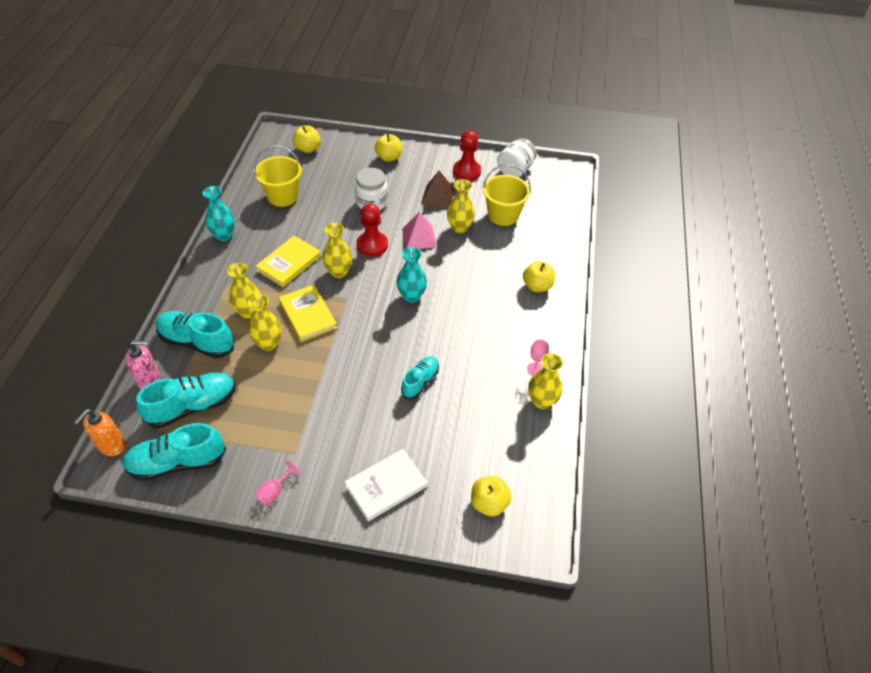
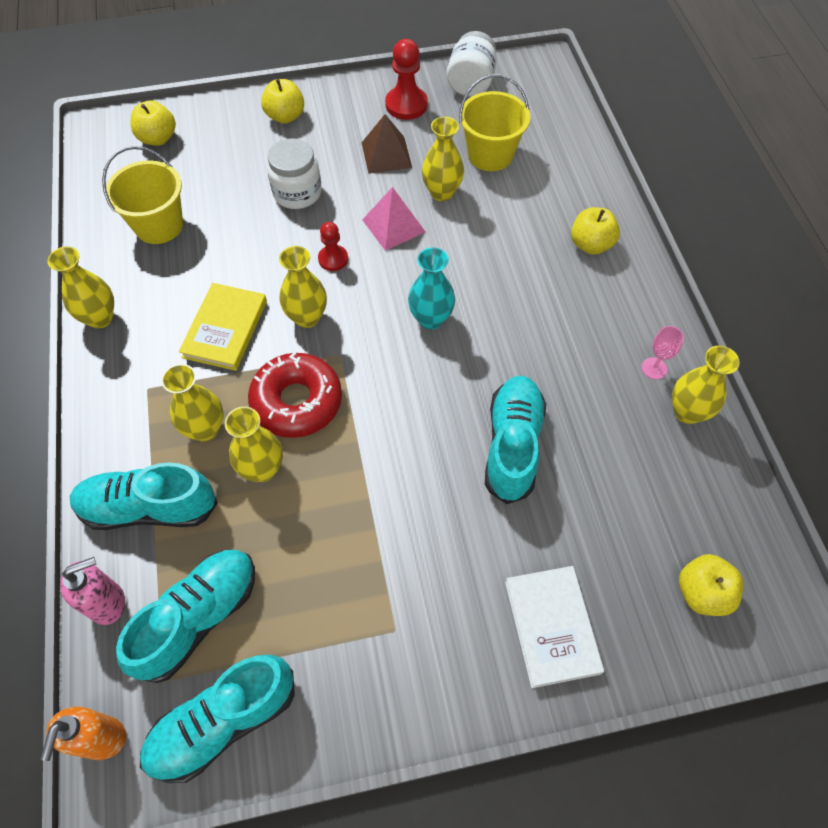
camera: 20 degrees left, 10 degrees up
turquoise vase [203,186,235,241] -> yellow vase [48,246,114,328]
pink goblet [254,460,300,506] -> none
yellow book [279,285,337,342] -> red donut [248,352,342,438]
white book [345,449,427,521] -> white book turned 45 degrees counterclockwise [505,566,604,688]
red pawn [357,203,388,257] -> red pawn [318,222,348,271], size x0.62
turquoise shoe [401,356,439,399] -> turquoise shoe [485,376,546,504], size x1.63

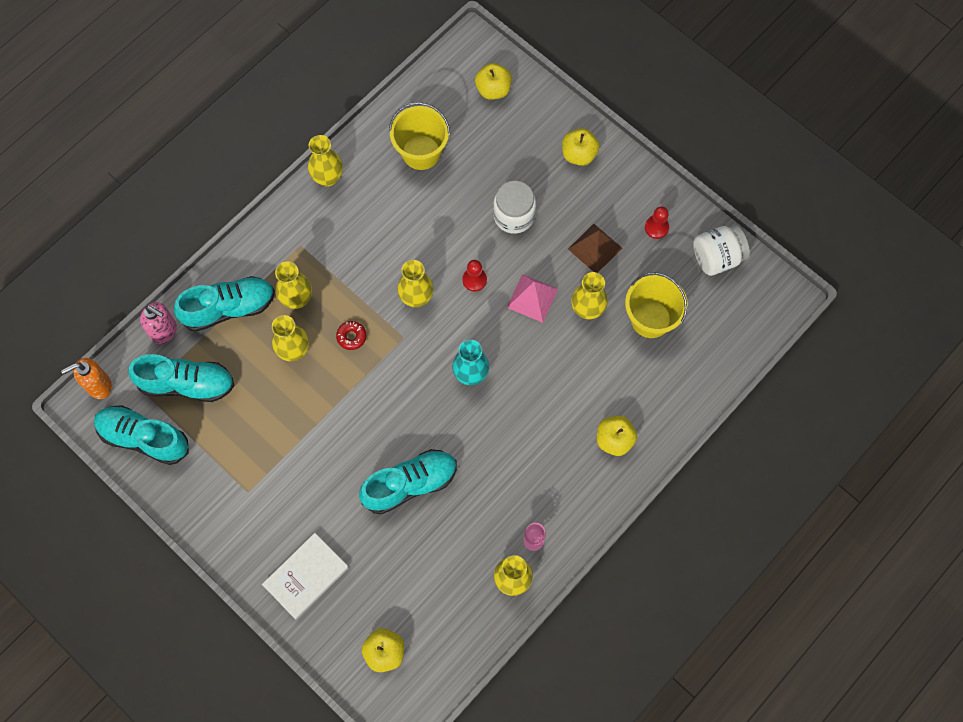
camera: 55 degrees right, 10 degrees up
turquoise shoe [70,462,218,530] -> turquoise shoe turned 105 degrees clockwise [174,276,275,332]
yellow book [179,283,267,371] -> none
red donut [248,352,342,438] -> red donut [336,321,366,350], size x0.44
red pawn [385,39,428,120] -> red pawn [645,206,669,239], size x0.62

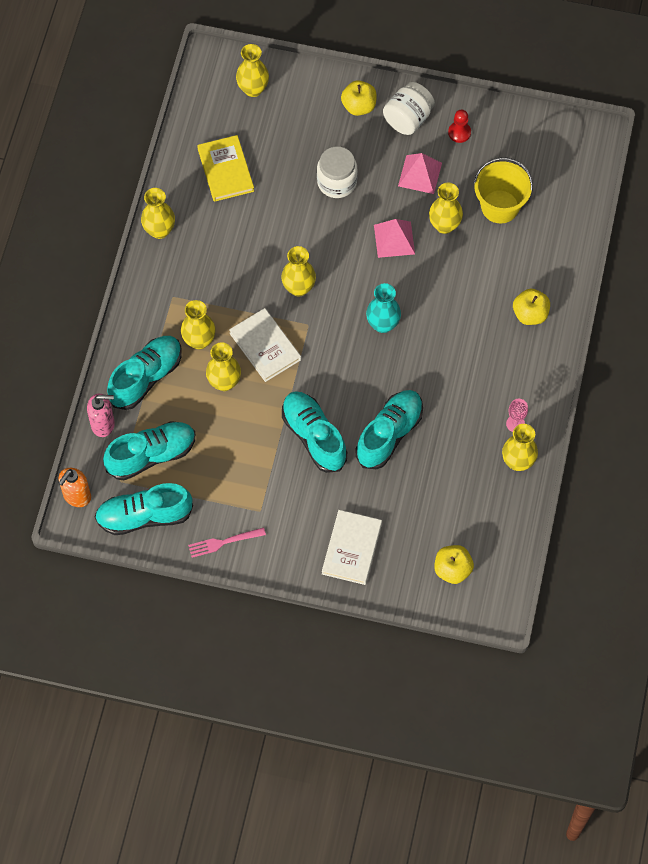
camera: 30 degrees left, 5 degrees down
red donut [336,321,366,350] -> white book [229,308,301,382]
yellow bucket [389,102,450,170] -> yellow book [197,135,254,202]
red pawn [462,260,487,291] -> none
yellow apple [475,63,512,100] -> yellow vase [236,44,269,97]
brown pyramid [568,224,622,273] -> pink pyramid [398,153,442,194]
white jar [693,224,750,276] -> white jar moved to [383,82,435,135]
none -> pink fork [188,527,266,558]
none -> turquoise shoe [282,391,347,473]

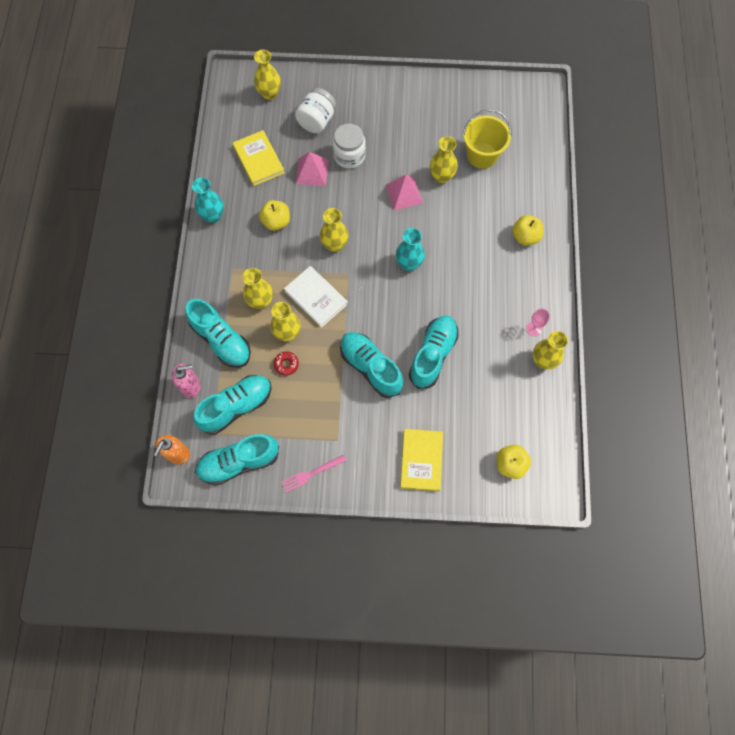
camera: 10 degrees left, 5 degrees up
turquoise shoe [107,336,181,410] -> turquoise shoe turned 105 degrees clockwise [185,299,251,368]
yellow vase [141,188,175,239] -> turquoise vase [192,178,224,223]
white book [322,510,382,585] -> yellow book [400,429,443,491]
yellow apple [341,80,377,116] -> yellow apple moved to [259,200,290,231]
white jar [383,82,435,135] -> white jar moved to [295,88,336,133]
pink pyramid [398,153,442,194] -> pink pyramid moved to [296,152,328,186]
red pawn [448,110,471,143] -> none
none -> red donut [274,351,299,376]

